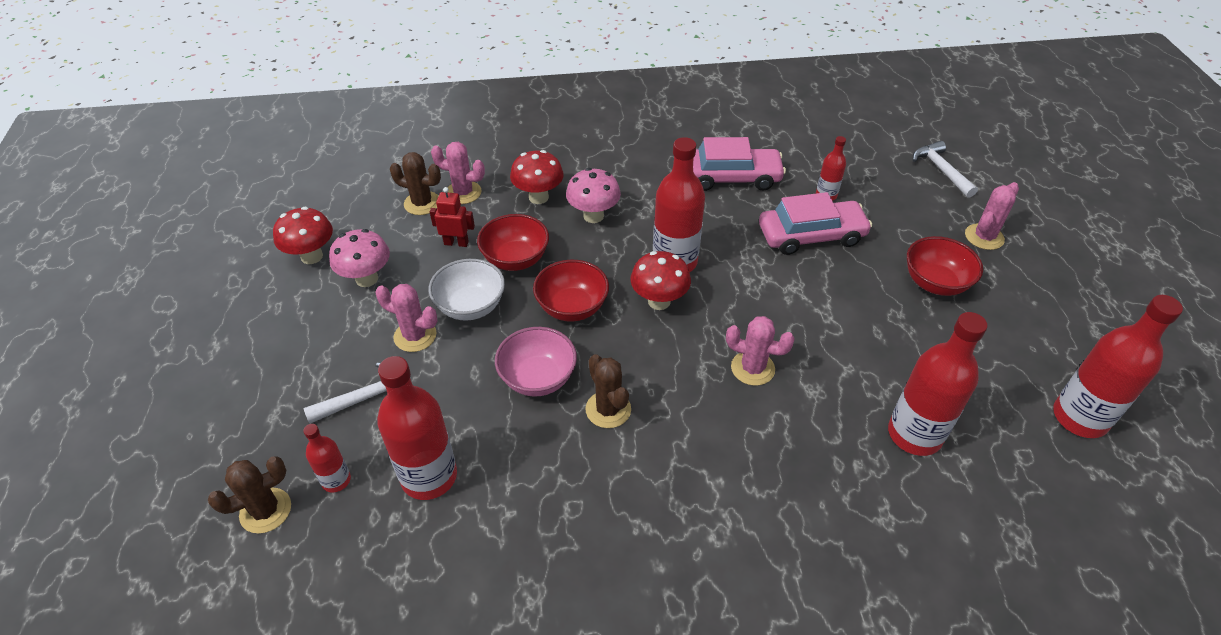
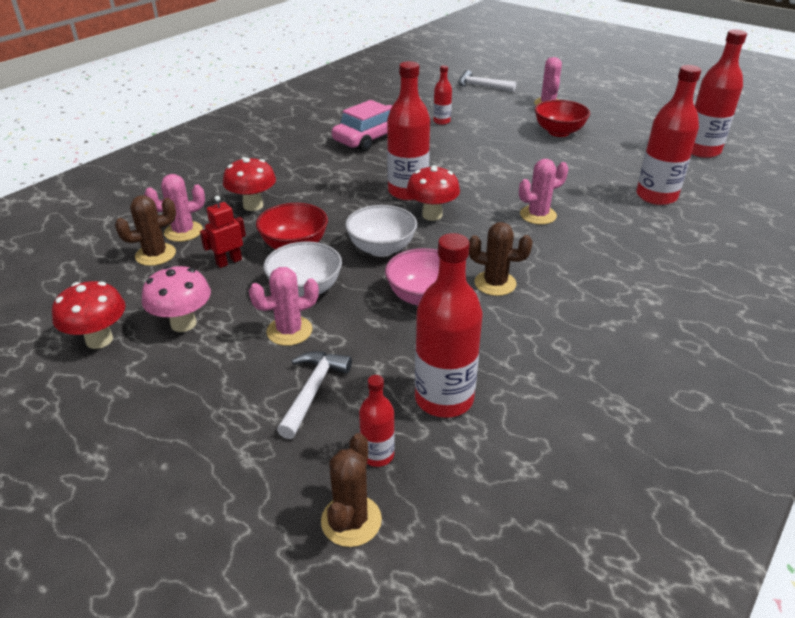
camera: 45 degrees left, 10 degrees down
red bowl [533,260,609,322] -> white bowl [345,205,417,257]
pink mushroom [566,168,621,223] -> none
pink car [759,192,872,255] -> none

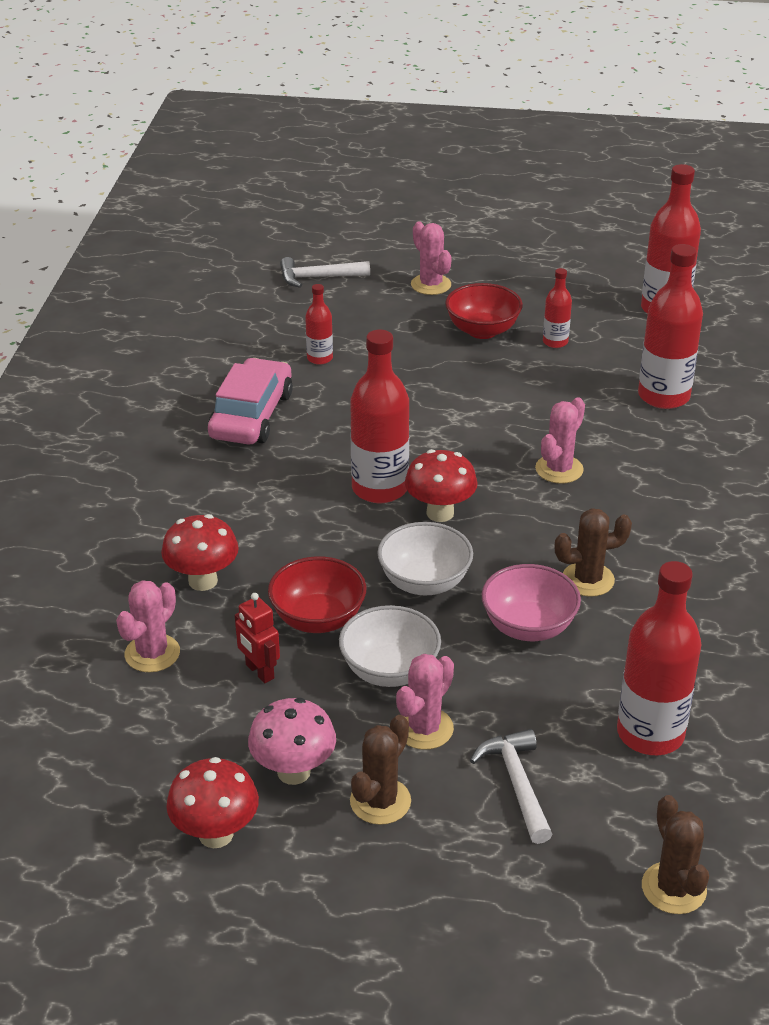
camera: 30 degrees left, 0 degrees up
brown cactus [115,195,176,266] -> brown cactus moved to [350,715,411,825]
red robot [200,196,246,268] -> red robot turned 60 degrees counterclockwise [235,593,280,683]
red bottle [359,375,395,467] -> red bottle moved to [543,268,572,348]

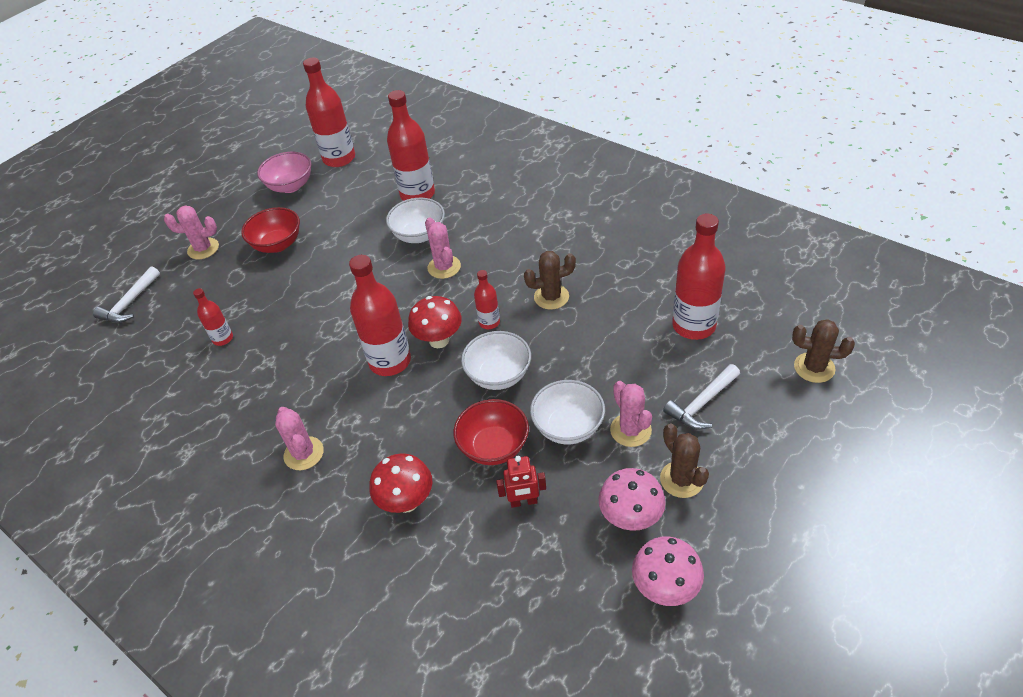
camera: 55 degrees left, 10 degrees up
pink cactus [116,580,180,672] -> pink cactus moved to [275,407,324,470]
red mushroom [166,757,259,848] -> pink mushroom [632,536,704,606]
pink car [208,358,293,445] -> none
white hammer [470,729,552,844] -> white hammer turned 60 degrees counterclockwise [663,364,740,429]
pink bowl [482,564,581,641] -> pink bowl moved to [257,152,311,193]
red bottle [543,268,572,348] -> red bottle moved to [474,270,500,329]
brown cactus [555,508,632,597] -> brown cactus turned 60 degrees clockwise [524,251,576,310]
none -> white bowl [386,198,445,243]

